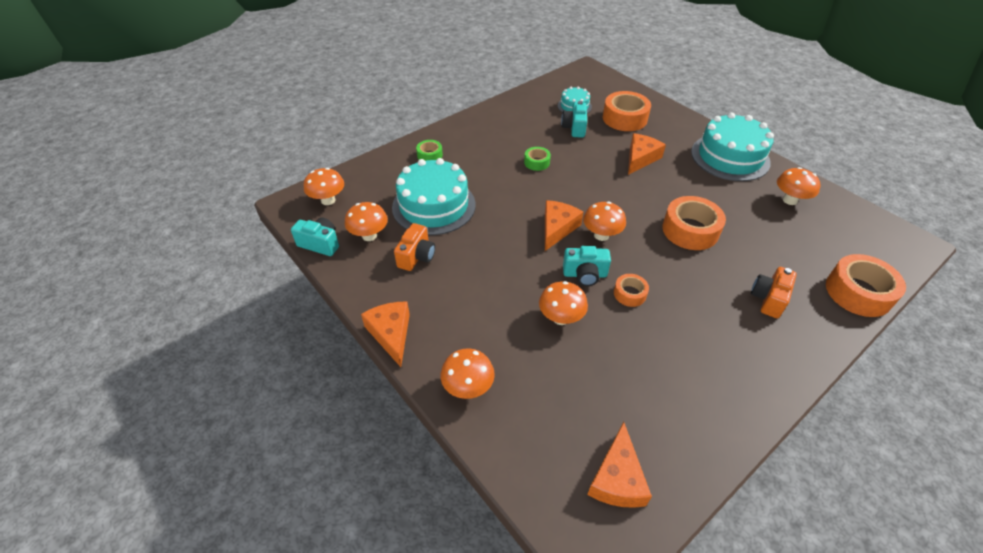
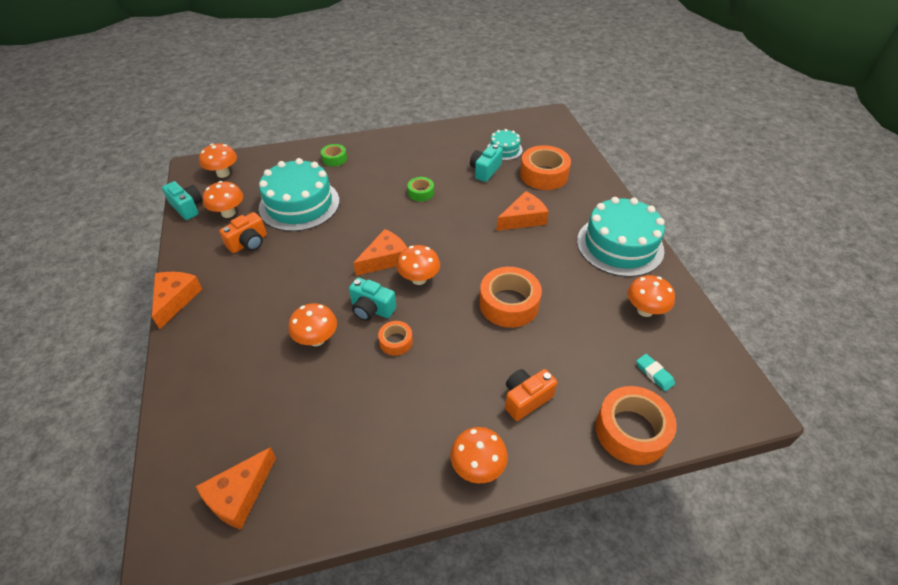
camera: 25 degrees right, 0 degrees up
orange mushroom [440,349,495,399] -> orange mushroom moved to [450,427,508,484]
none -> turquoise eraser [636,354,675,392]

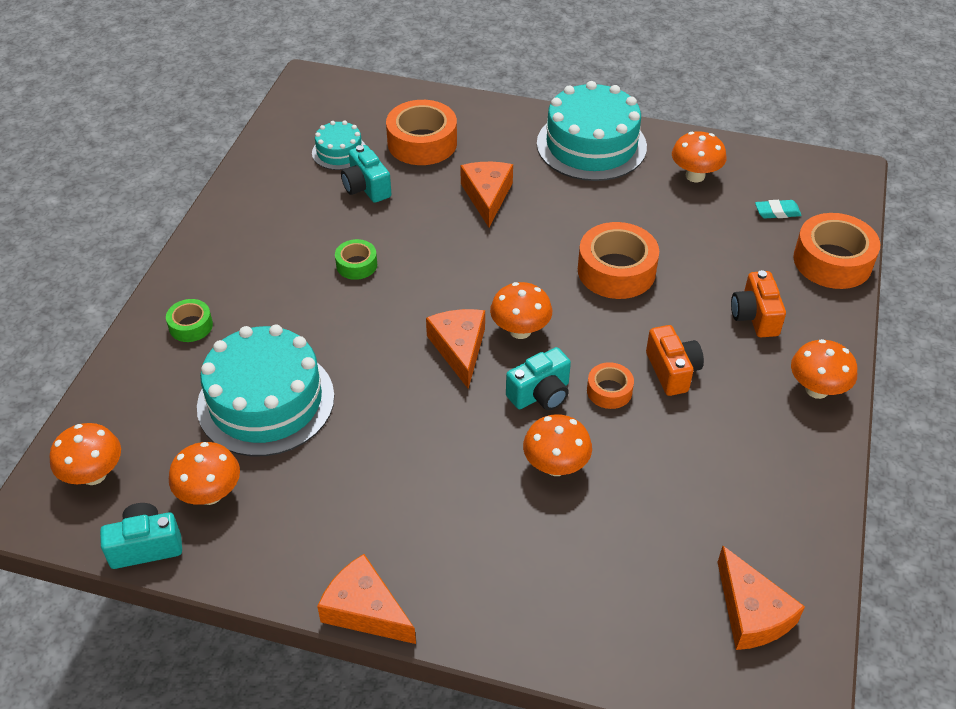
camera: 60 degrees left, 0 degrees up
orange camera [220,212,267,253] -> orange camera moved to [646,325,704,396]

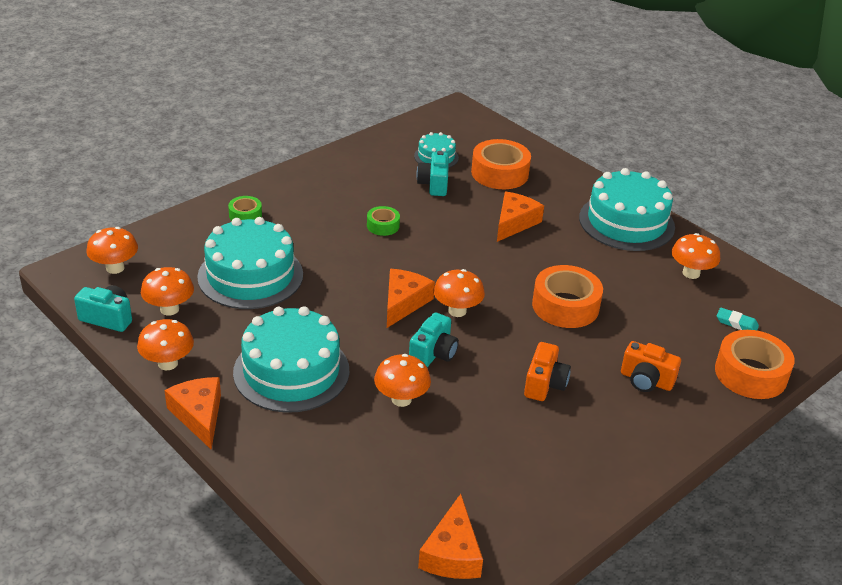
camera: 30 degrees right, 10 degrees down
turquoise camera [506,347,571,410] -> turquoise camera turned 60 degrees counterclockwise [409,312,459,367]
orange tape [587,362,634,409] -> none
orange camera [731,270,786,337] -> orange camera turned 90 degrees counterclockwise [621,341,681,392]
orange mushroom [791,339,857,399] -> orange mushroom moved to [137,319,194,370]
none -> turquoise cake [233,306,349,413]

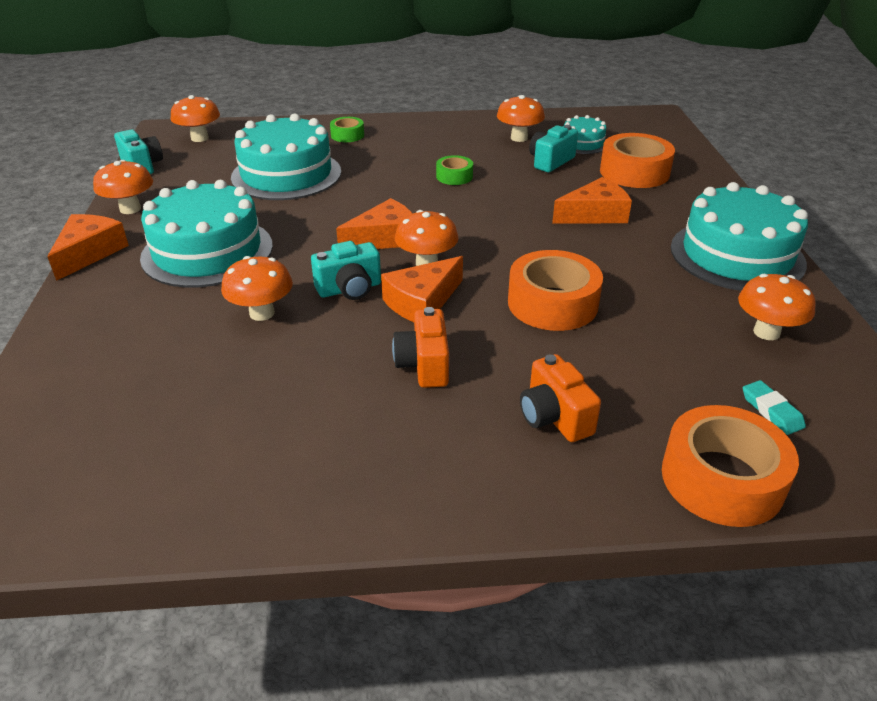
camera: 40 degrees right, 0 degrees up
orange mushroom [141,267,194,316] -> orange mushroom moved to [497,95,545,142]
orange cheese [418,494,483,579] -> orange cheese moved to [381,256,463,322]
orange camera [524,342,571,401] -> orange camera turned 120 degrees clockwise [392,307,449,388]

